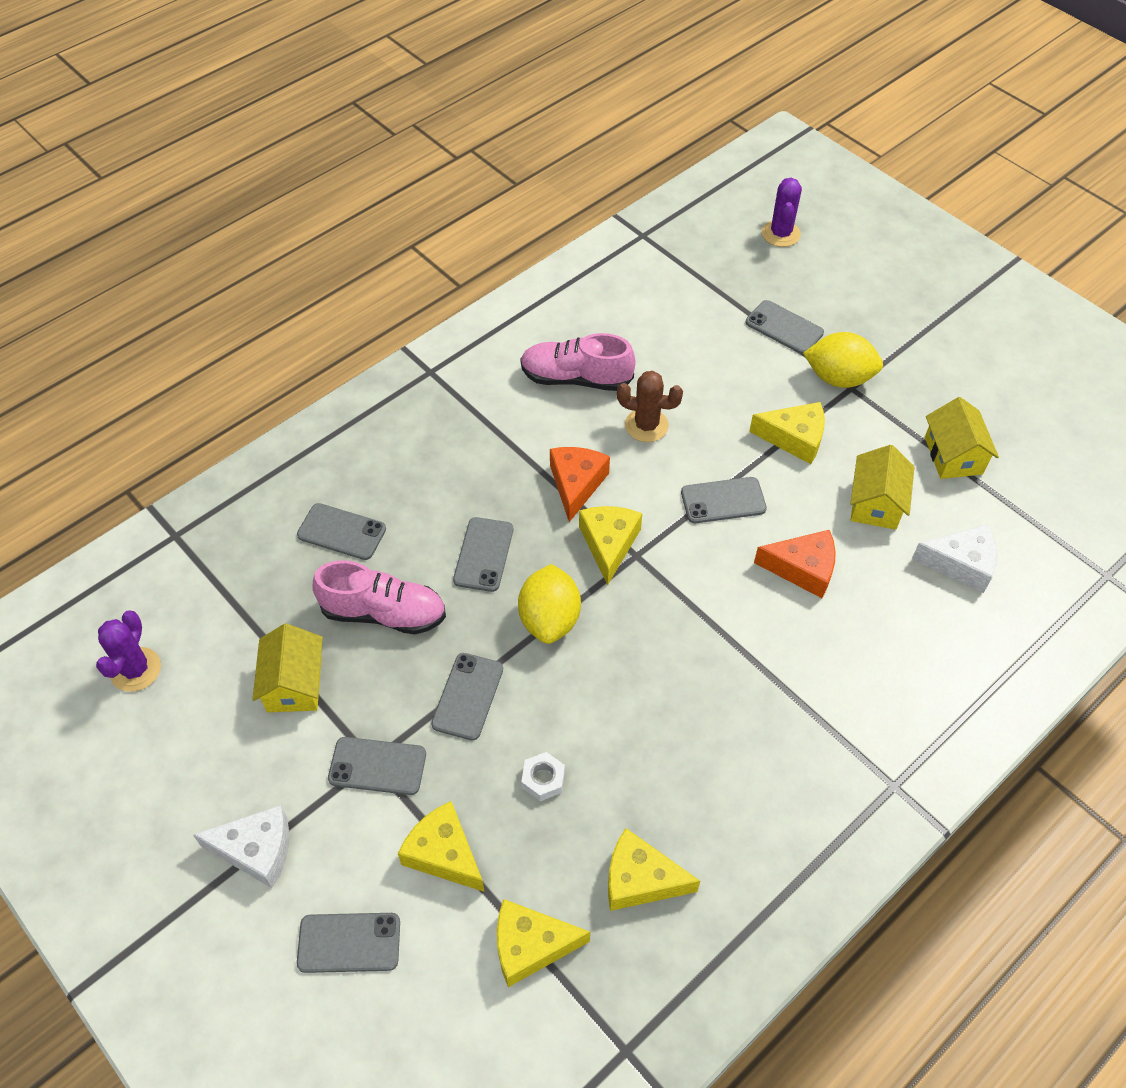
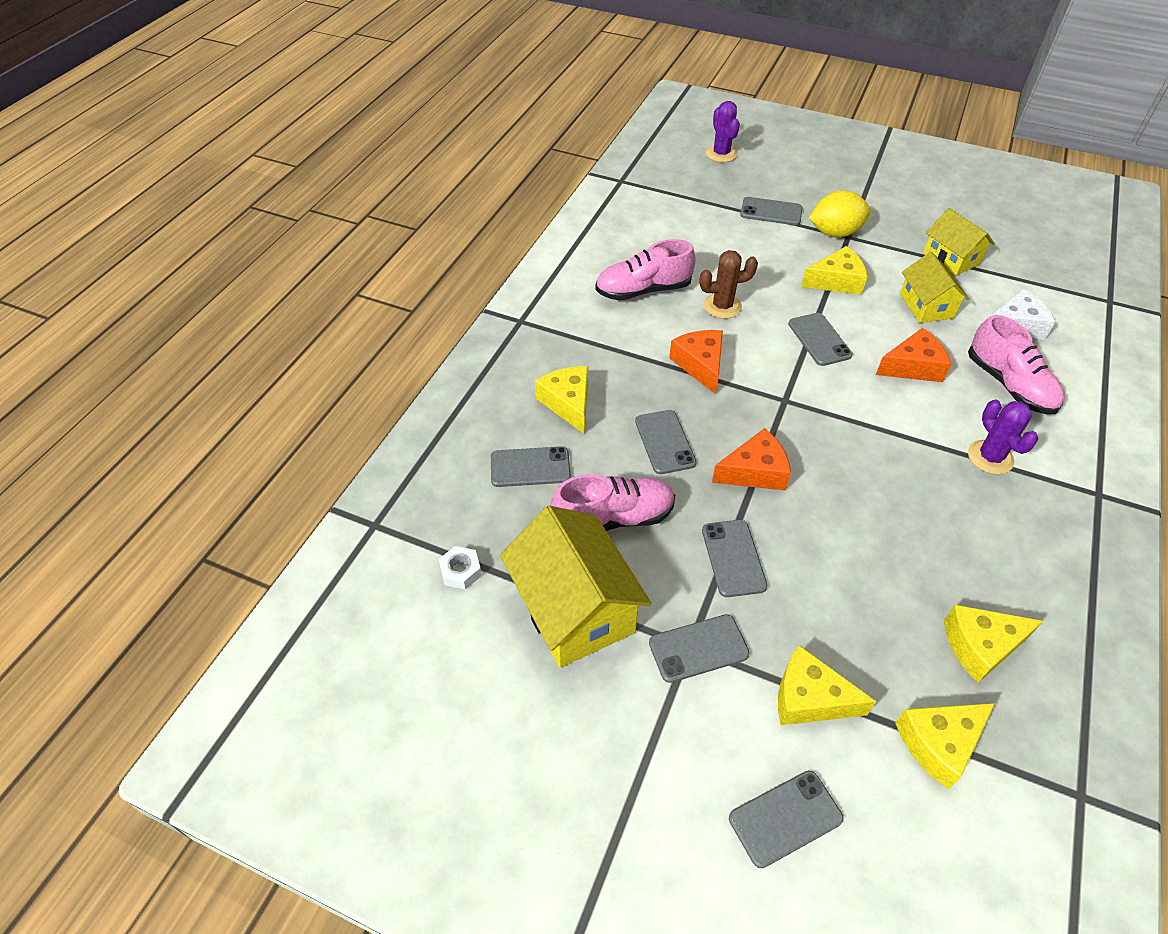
camera: 25 degrees left, 5 degrees down
purple cactus [96,610,161,692] -> purple cactus moved to [968,400,1038,474]
white cheese [193,805,289,888] -> none
yellow house [252,623,323,712] -> yellow house [500,506,652,668], size x1.66
yellow lemon [518,564,581,644] -> orange cheese [712,428,791,491]
white nut [521,752,565,801] -> white nut moved to [439,546,482,590]
yellow cheese [579,506,642,585] -> yellow cheese moved to [535,366,588,434]
grey phone [681,477,767,523] -> grey phone turned 75 degrees counterclockwise [788,313,853,366]
none -> pink shoe [968,315,1065,414]

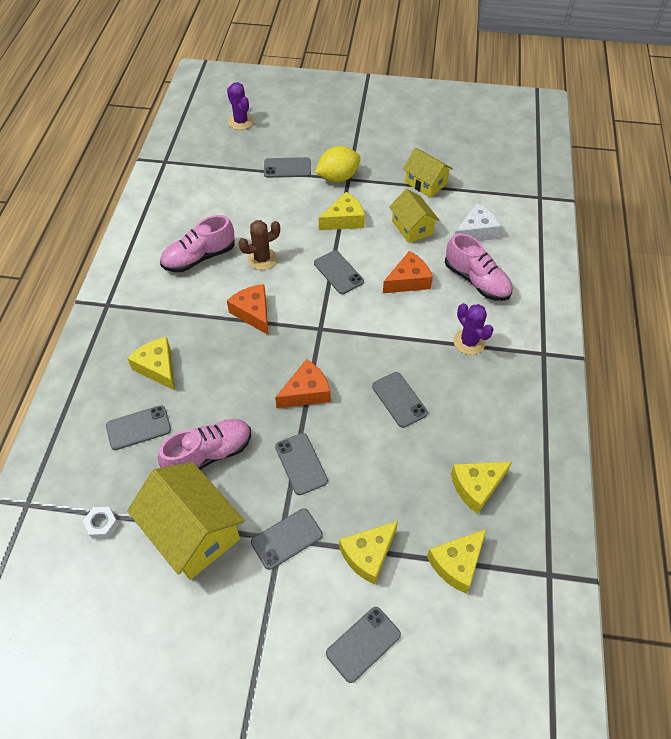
camera: 15 degrees left, 5 degrees up
grey phone [635,410,696,474] -> grey phone moved to [372,372,428,428]
yellow cheese [778,645,877,725] -> yellow cheese turned 45 degrees counterclockwise [339,521,398,585]

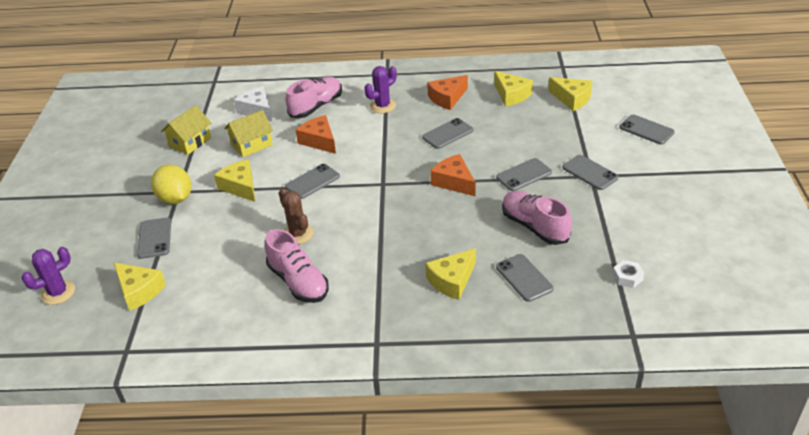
camera: 95 degrees left, 15 degrees down
yellow house [127,462,245,580] -> none
orange cheese [227,284,268,335] -> orange cheese moved to [427,75,468,110]
yellow cheese [339,521,398,585] -> yellow cheese moved to [114,263,166,311]

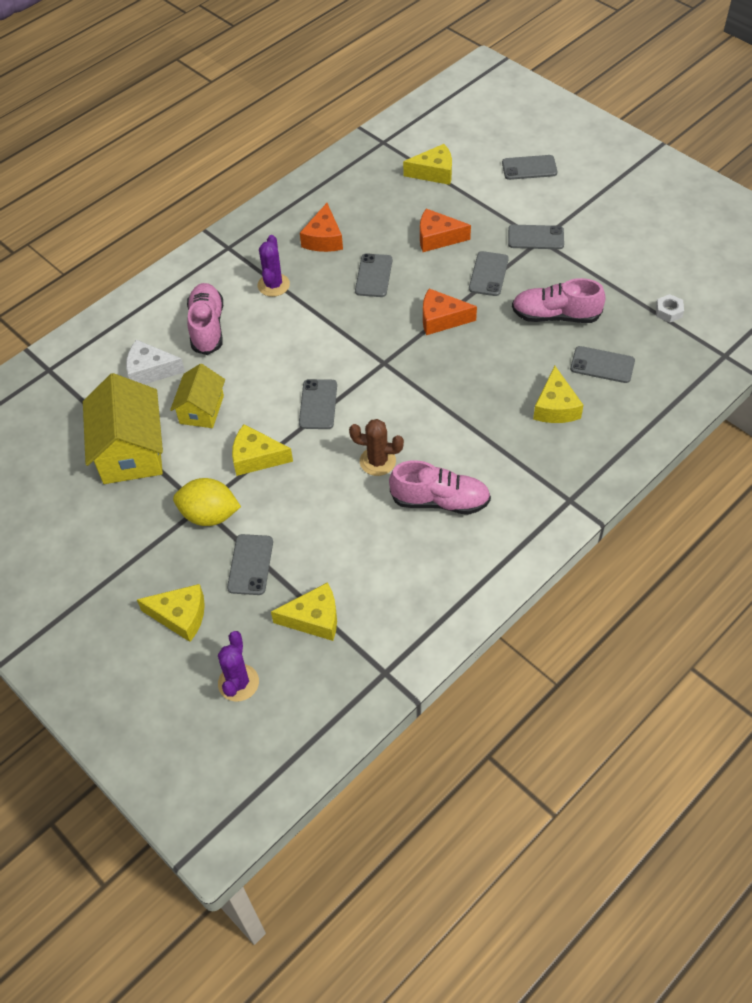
camera: 45 degrees left, 15 degrees up
grey phone [137,218,171,259] -> grey phone turned 60 degrees clockwise [227,534,273,595]
yellow house [161,105,211,155] -> yellow house [83,373,163,484], size x1.66
orange cheese [296,115,336,154] -> orange cheese moved to [420,209,471,252]
yellow cheese [494,71,533,107] -> yellow cheese moved to [137,584,205,642]

